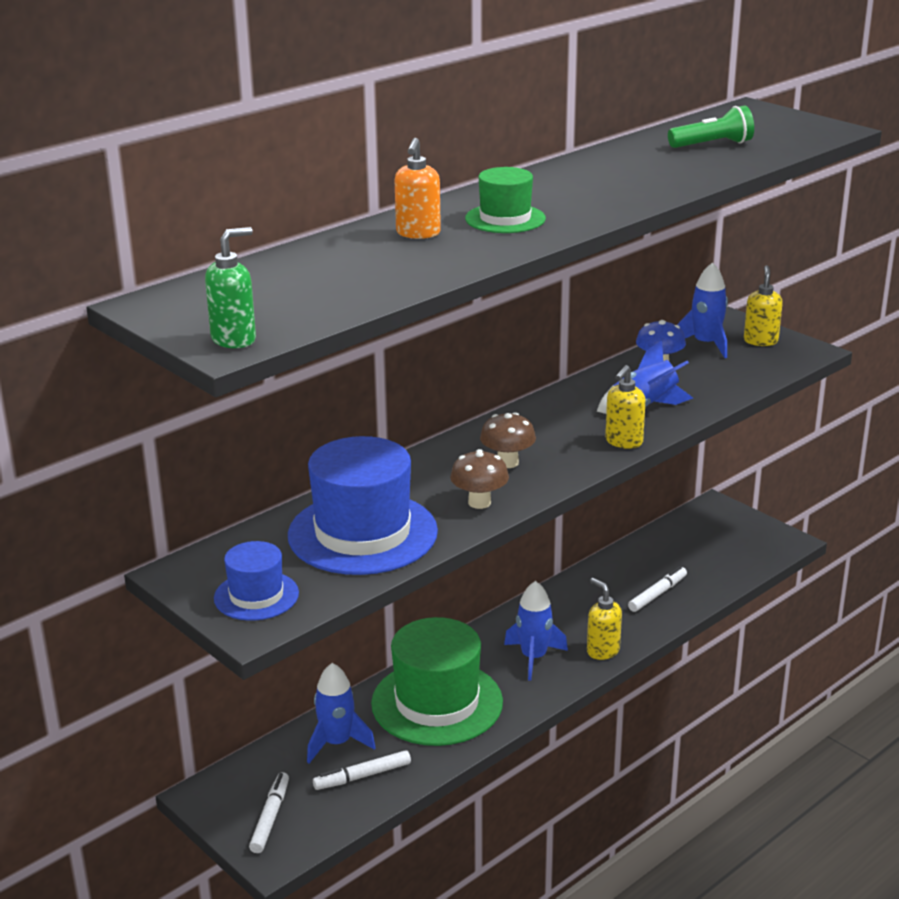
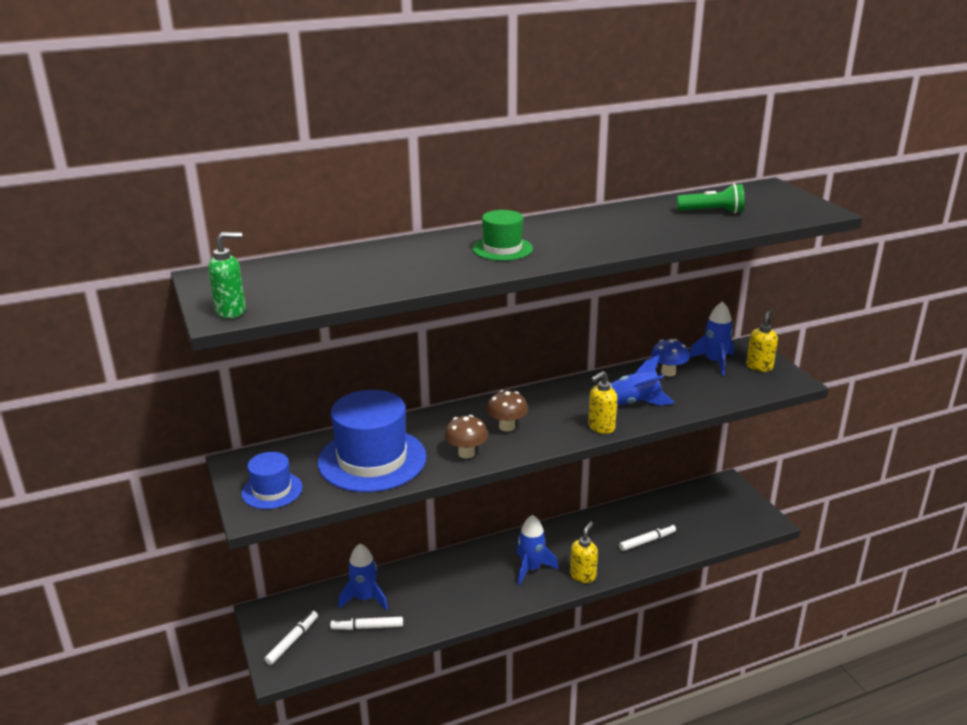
camera: 20 degrees right, 0 degrees up
green hat [371,617,503,746] -> none
orange soap dispenser [395,138,441,239] -> none
yellow soap dispenser [587,578,622,660] -> yellow soap dispenser turned 45 degrees clockwise [570,522,598,583]

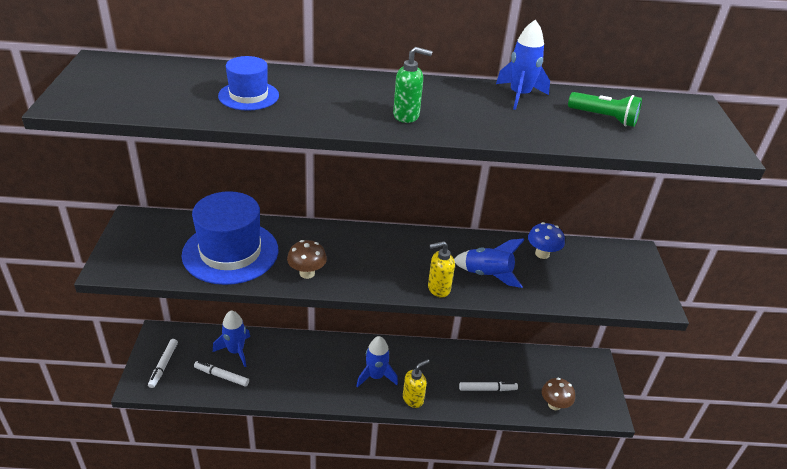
camera: 20 degrees right, 10 degrees up
green soap dispenser [208,232,246,318] -> green soap dispenser moved to [393,47,432,123]
blue hat [241,452,303,509] -> blue hat moved to [218,56,279,111]
white marker [264,611,318,665] -> white marker turned 135 degrees clockwise [148,339,178,388]
green hat [472,210,533,261] -> none
brown mushroom [487,390,528,432] -> brown mushroom moved to [542,378,575,410]
blue rocket [689,301,734,376] -> blue rocket moved to [496,19,550,110]
yellow soap dispenser [746,310,778,372] -> none

